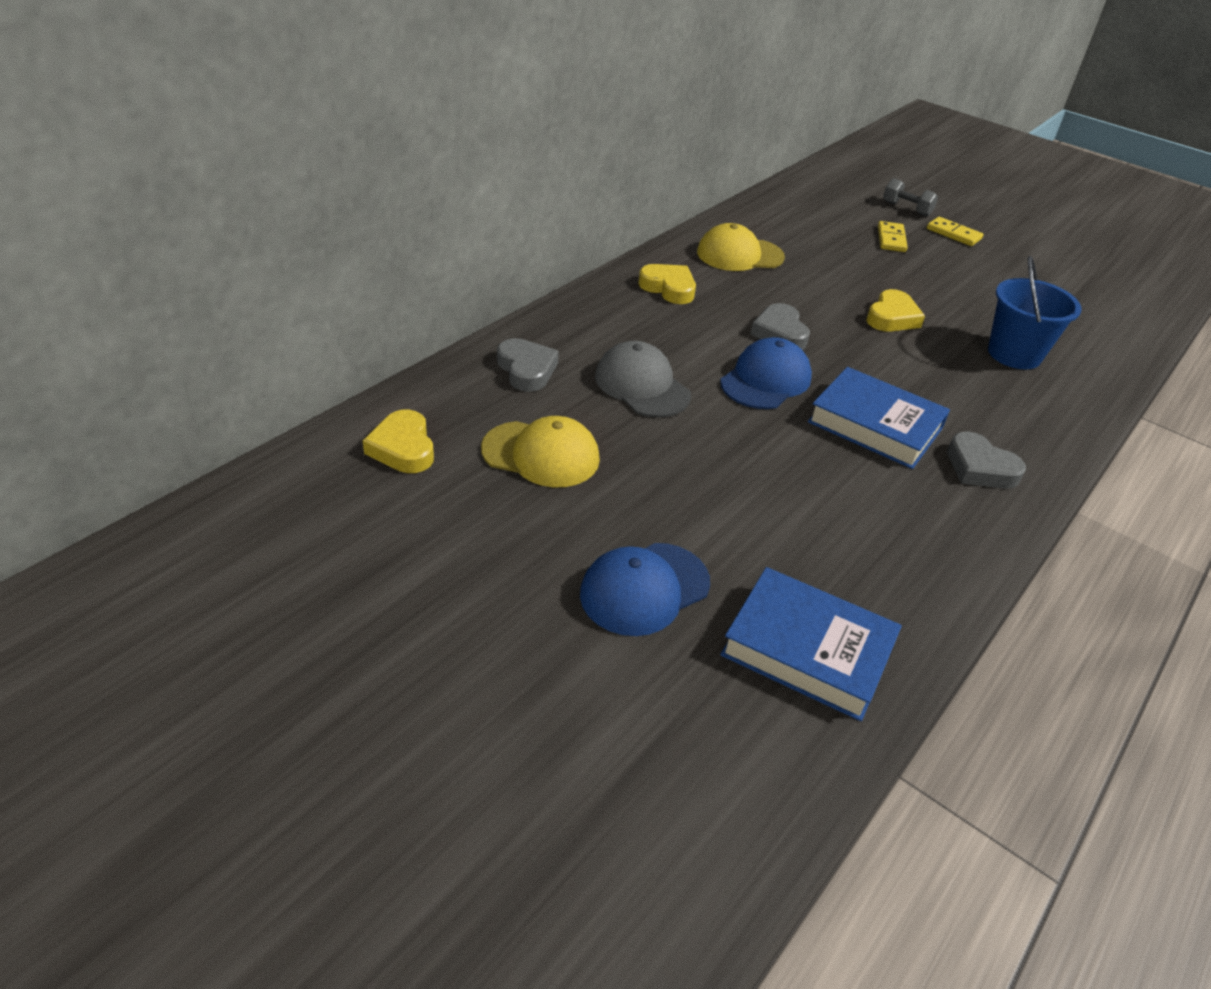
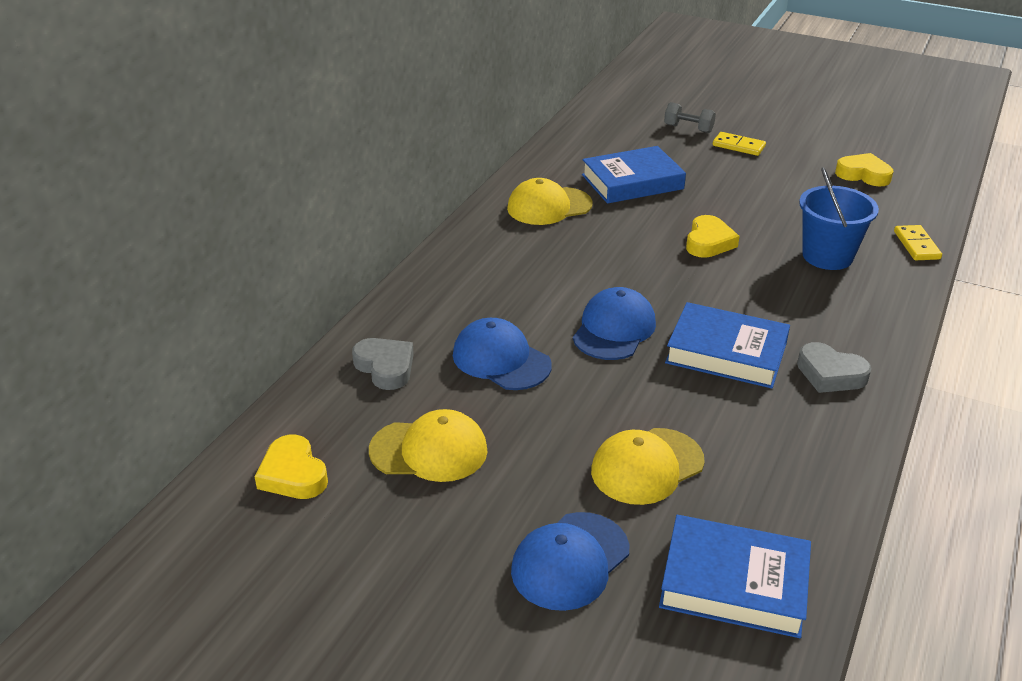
camera: 10 degrees left, 5 degrees down
grey cap [595,341,691,418] -> blue cap [453,318,552,390]
yellow heart [638,264,696,304] -> yellow heart moved to [835,153,893,187]
grey heart [750,303,810,350] -> none
yellow domino [878,221,908,252] -> yellow domino moved to [894,225,942,260]
none -> blue book [582,146,686,204]
none -> yellow cap [591,428,705,505]

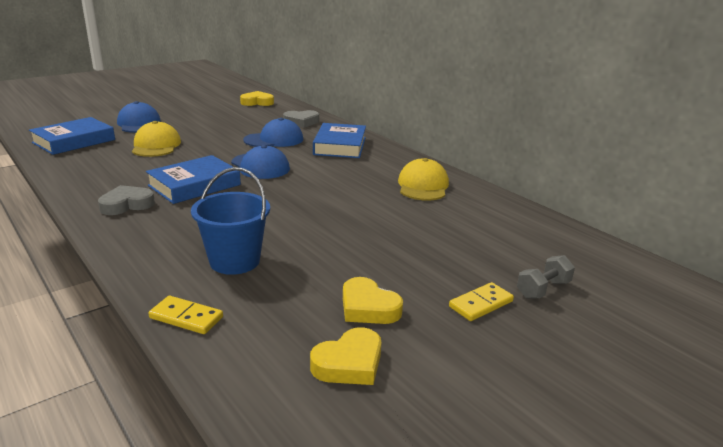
camera: 115 degrees right, 10 degrees down
yellow cap [369,409,488,482] -> none
blue book [582,146,686,204] -> blue book moved to [313,123,366,158]
yellow heart [686,215,740,258] -> yellow heart moved to [343,277,403,324]

